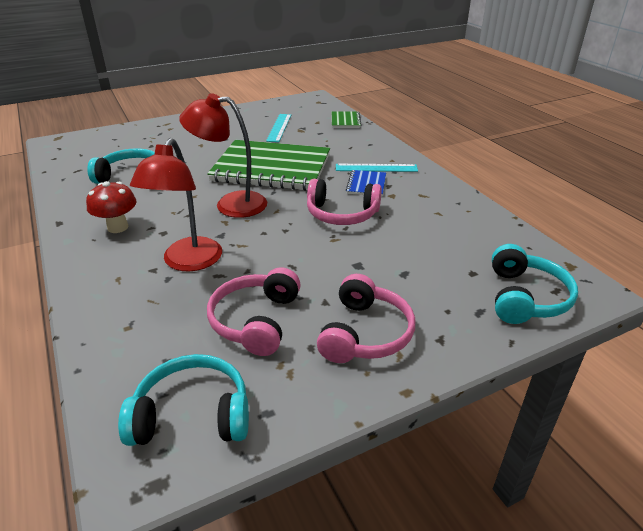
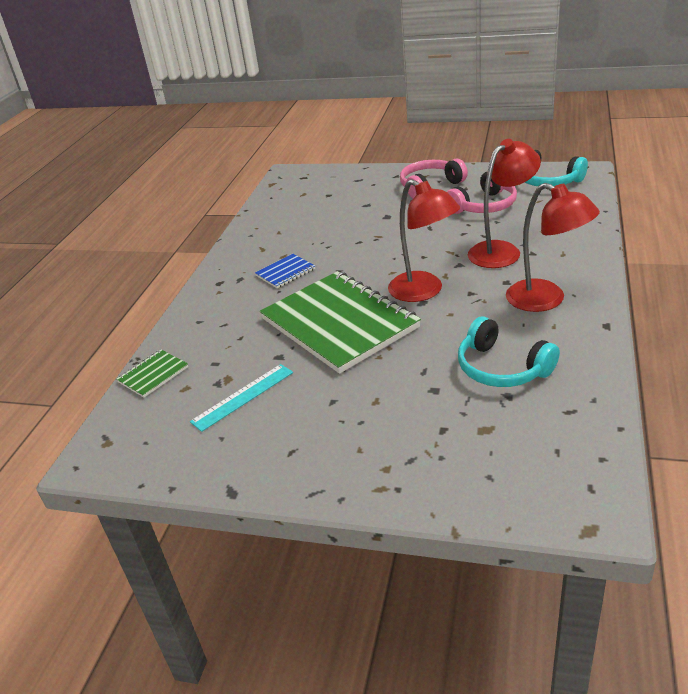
camera: 135 degrees left, 0 degrees up
red mushroom [86,181,137,233] -> red lamp [506,183,600,312]
pink headphones [307,179,382,225] -> none
turquoise ruler [336,164,418,172] -> none
turquoise headphones [492,244,578,324] -> none

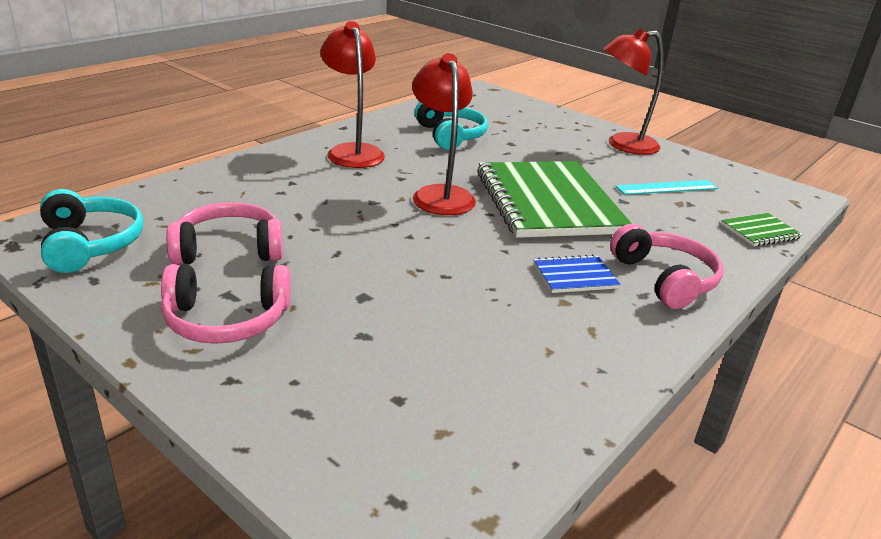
camera: 160 degrees left, 5 degrees down
red lamp [468,139,541,268] -> red lamp moved to [603,28,664,155]
none -> pink headphones [610,224,723,309]

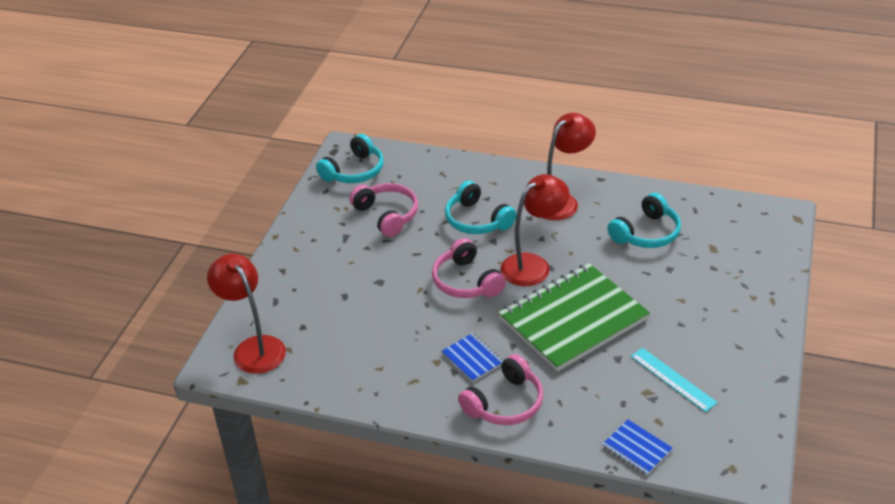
camera: 70 degrees right, 10 degrees up
pink headphones [161,264,291,344] -> pink headphones moved to [432,238,506,298]
red lamp [603,28,664,155] -> red lamp moved to [207,253,286,374]
green notebook [721,213,803,246] -> blue notebook [602,419,673,475]
none -> turquoise headphones [445,181,517,234]

